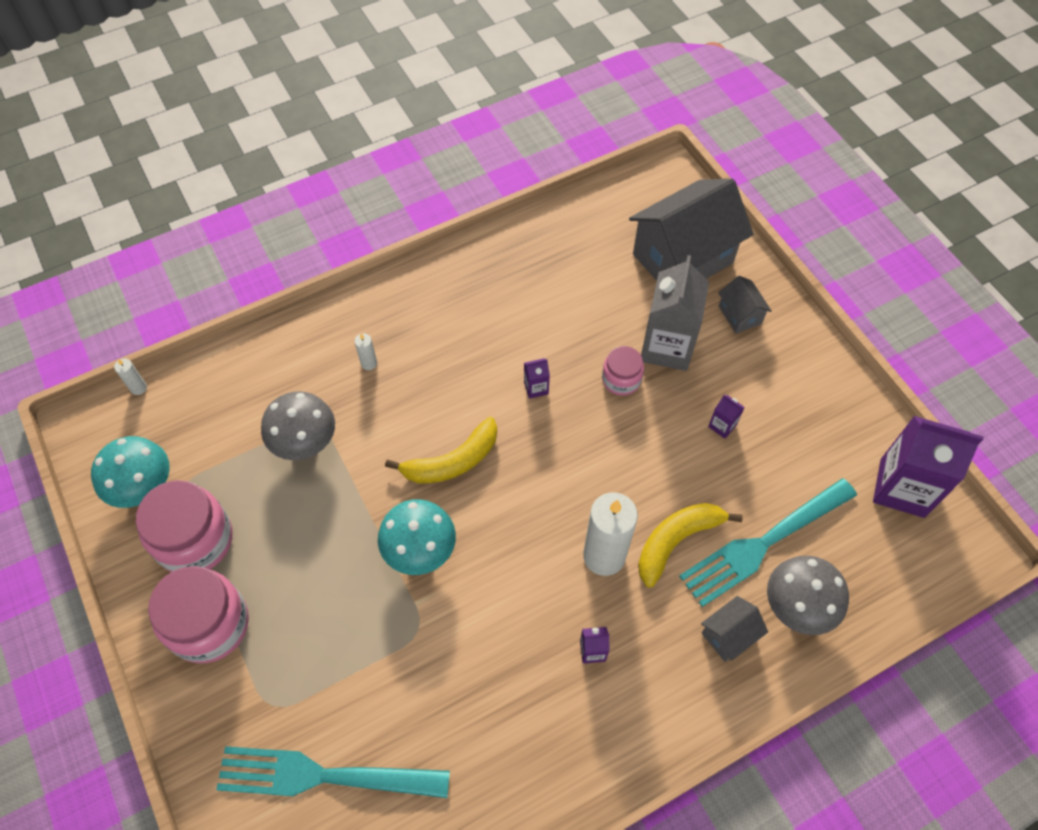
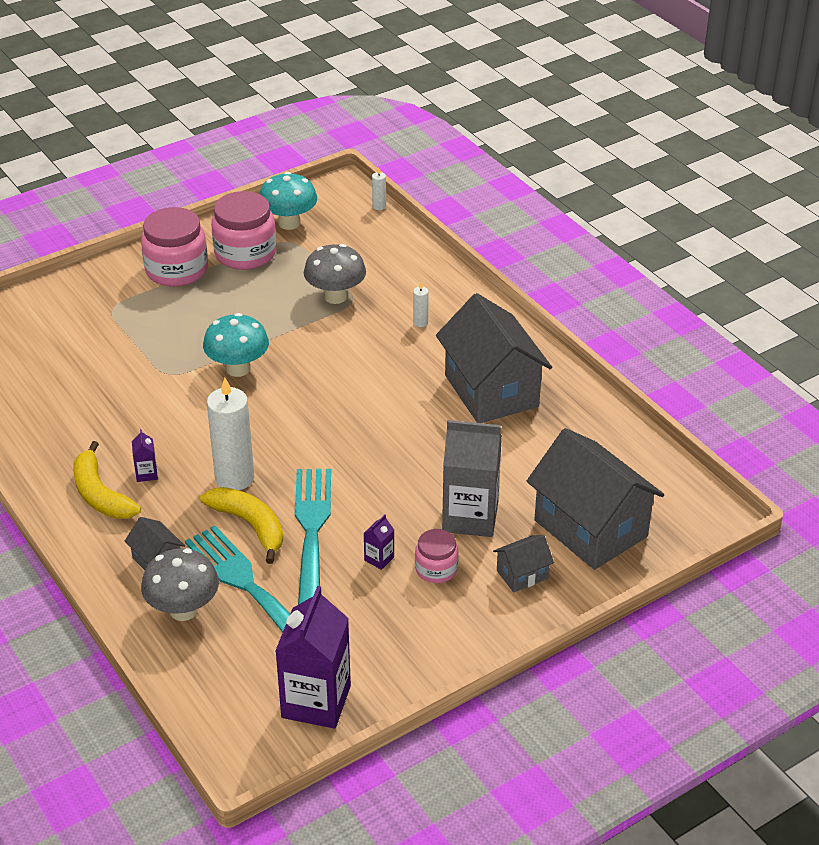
camera: 85 degrees right, 20 degrees down
turquoise fork [216,746,450,798] -> turquoise fork moved to [295,469,331,605]
yellow banana [385,417,497,483] -> yellow banana moved to [73,441,141,519]
purple carton [524,358,550,399] -> none
pink jar [602,346,644,396] -> pink jar moved to [415,529,459,583]
none -> grey house [436,293,552,423]

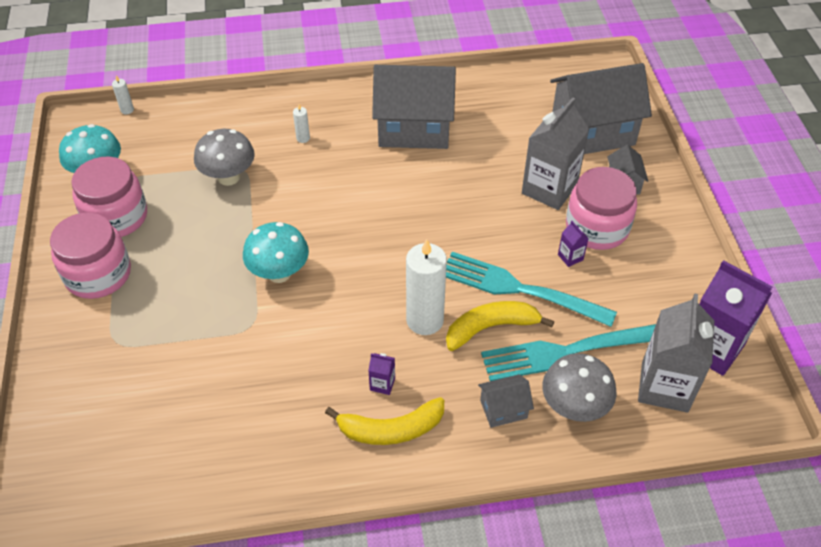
camera: 65 degrees left, 10 degrees up
pink jar [415,529,459,583] -> pink jar [566,167,637,250], size x1.81
none -> grey carton [638,294,714,412]

